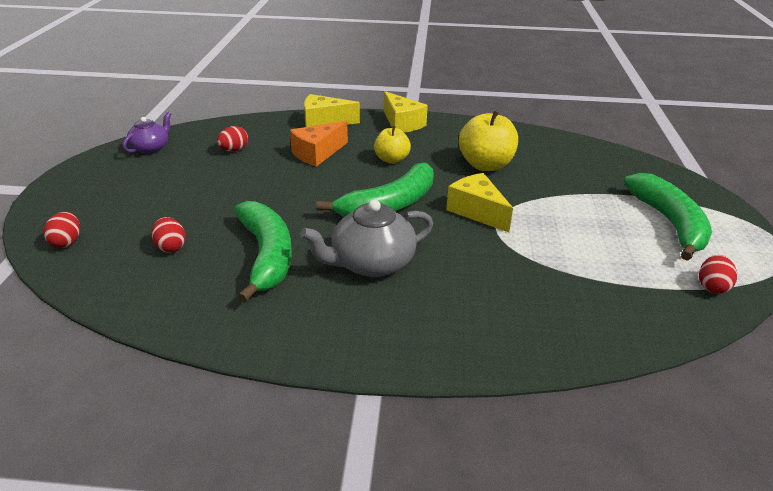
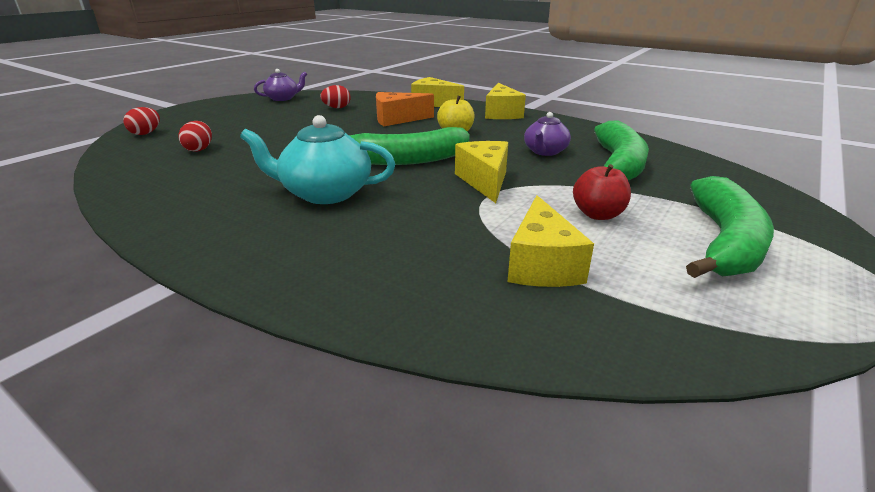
camera: 30 degrees right, 5 degrees down
green banana [234,201,292,303] -> green banana moved to [594,121,649,180]
grey teapot [300,200,433,277] -> turquoise teapot [240,115,395,204]
yellow apple [459,110,518,171] -> purple teapot [524,112,571,156]
red egg [699,255,737,294] -> none
none -> yellow cheese [508,195,594,287]
none -> red apple [573,164,631,220]

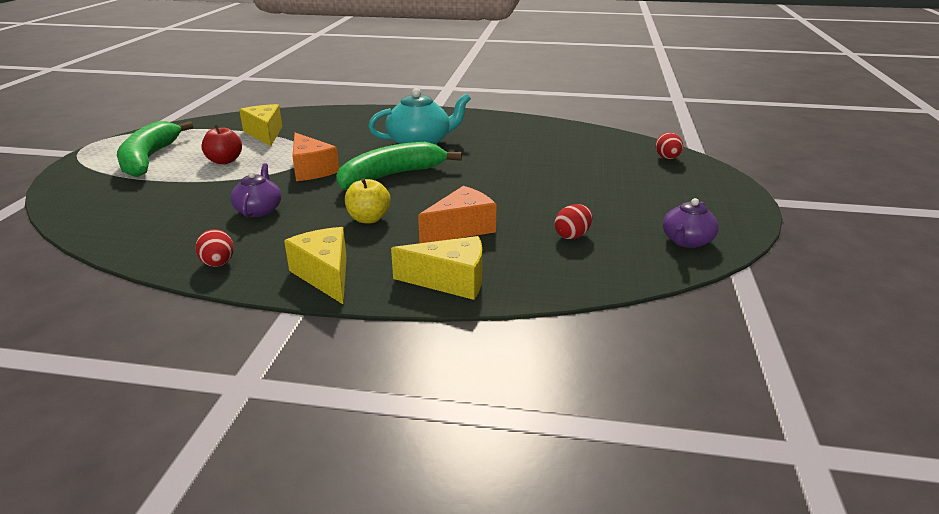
camera: 155 degrees right, 0 degrees up
red egg [178,121,212,152] -> red egg moved to [195,229,234,267]
yellow cheese [455,141,508,203] -> orange cheese [292,133,339,181]
green banana [594,121,649,180] -> none

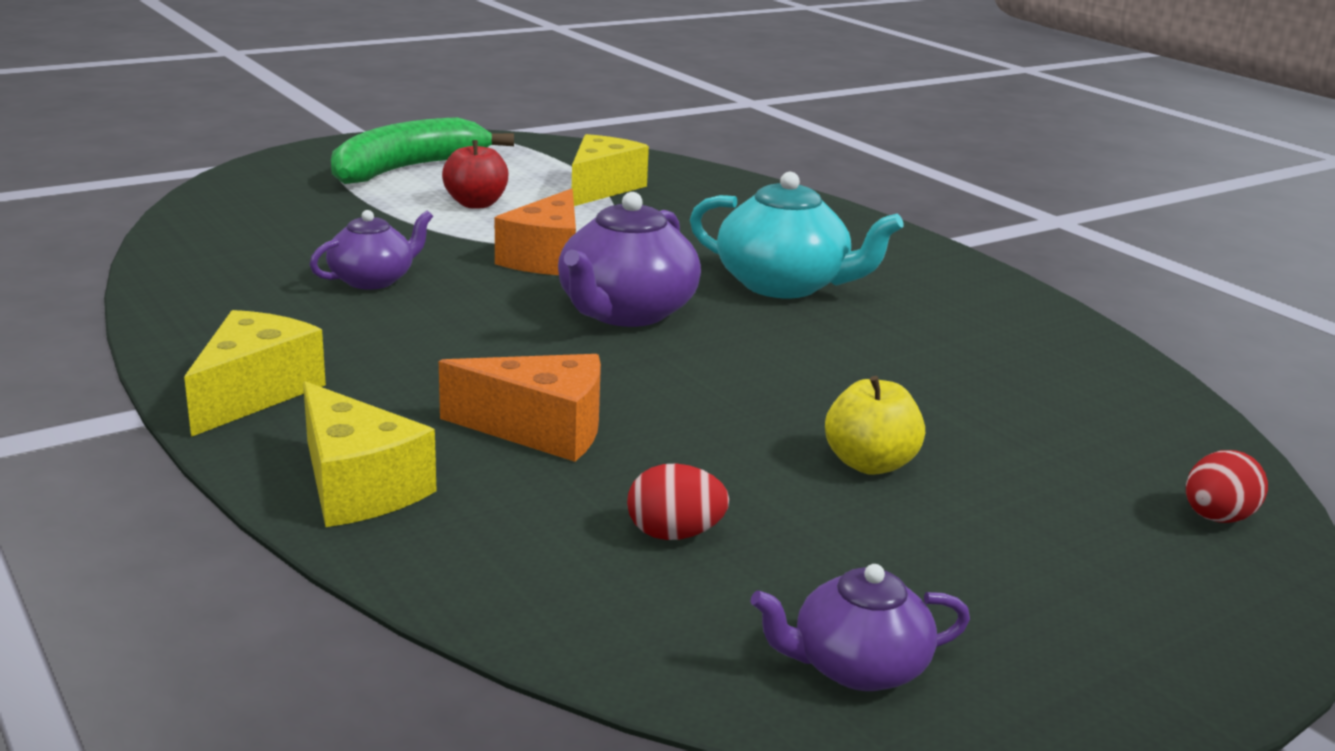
camera: 45 degrees right, 5 degrees down
red egg [195,229,234,267] -> none
green banana [336,142,462,190] -> purple teapot [558,192,701,327]
yellow apple [345,178,391,223] -> yellow apple moved to [825,376,925,475]

